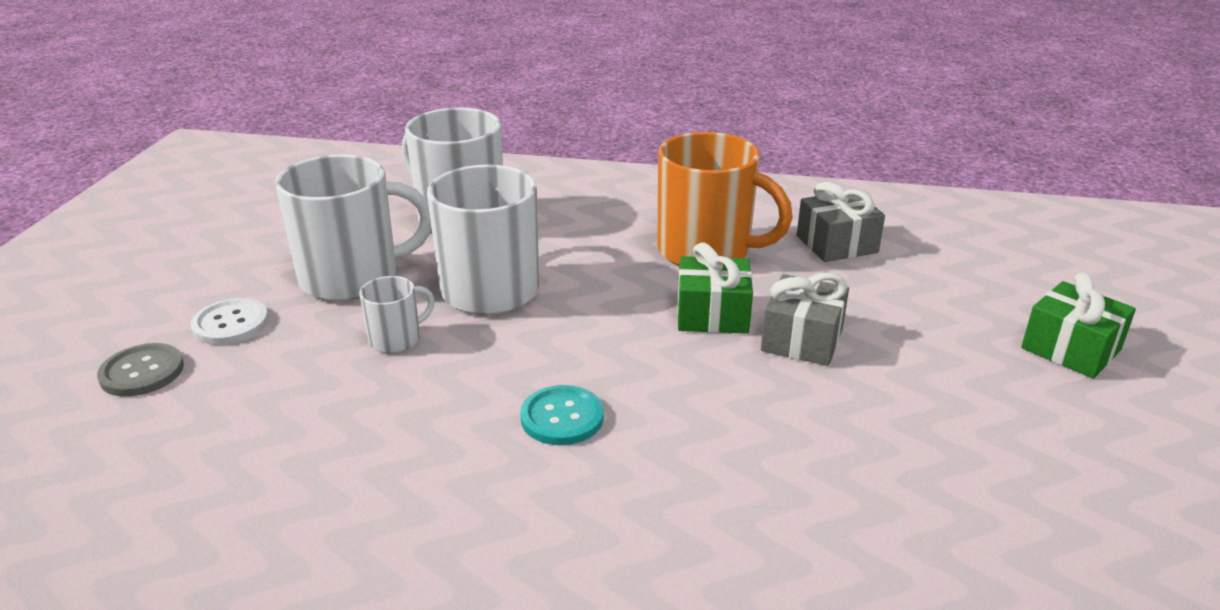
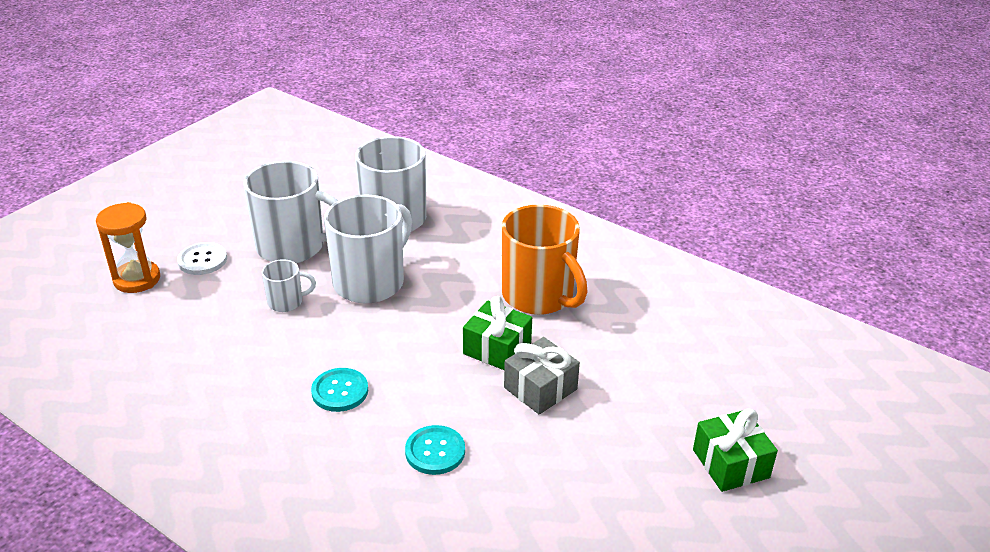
camera: 25 degrees right, 5 degrees up
grey button [97,343,184,397] -> orange hourglass [96,202,160,293]
grey gift [797,182,885,262] -> none
none -> turquoise button [405,425,465,475]

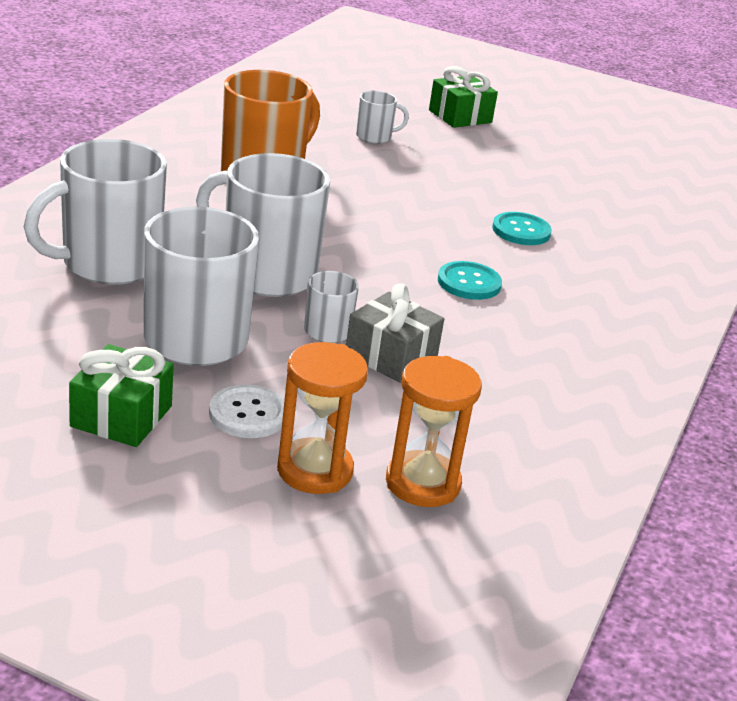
camera: 105 degrees left, 5 degrees down
green gift [463,296,532,370] -> green gift moved to [69,344,174,447]
grey gift [504,337,580,414] -> grey gift moved to [346,283,444,383]
none -> white mug [356,91,409,144]
none -> orange hourglass [386,356,482,507]

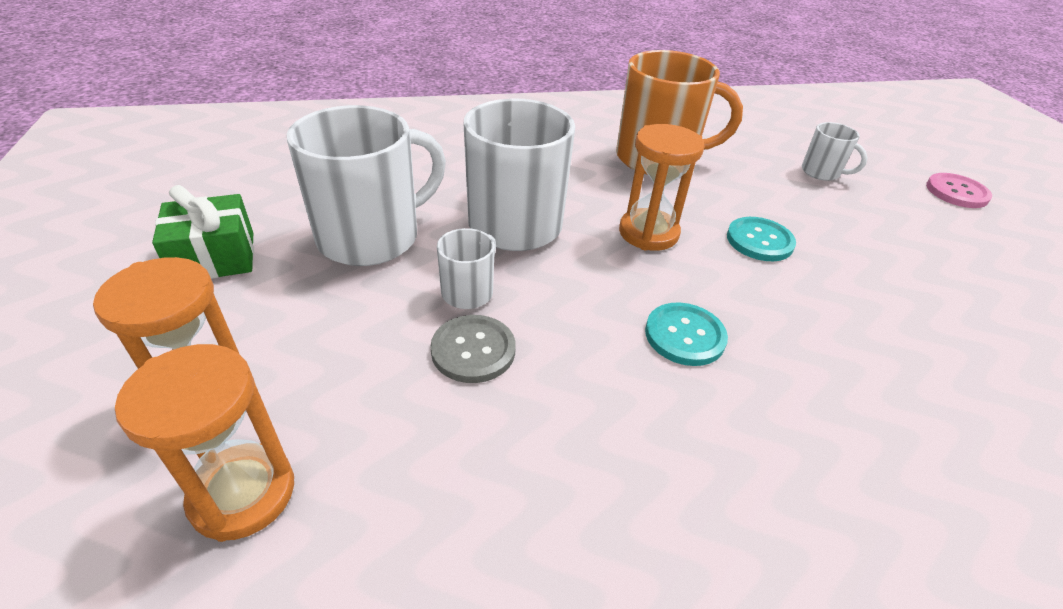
camera: 55 degrees right, 10 degrees up
white mug [24,139,167,285] -> none
white button [209,385,284,438] -> none
grey gift [346,283,444,383] -> grey button [431,315,516,383]
green gift [429,66,498,128] -> pink button [926,173,992,208]
turquoise button [492,212,552,245] -> turquoise button moved to [727,217,796,261]
none -> orange hourglass [619,124,704,251]

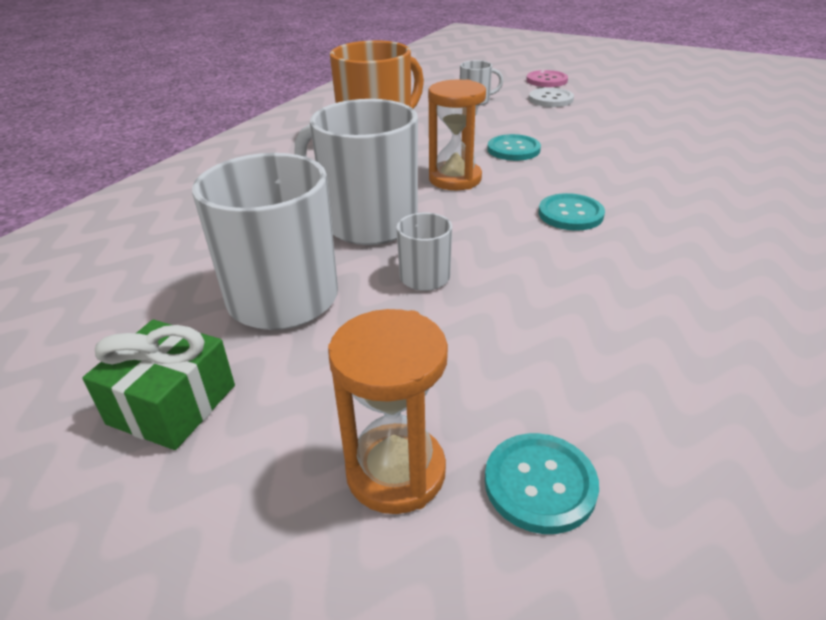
camera: 45 degrees left, 5 degrees down
orange hourglass [115,344,294,542] -> turquoise button [485,433,599,534]
grey button [431,315,516,383] -> none
none -> white button [529,88,574,107]

